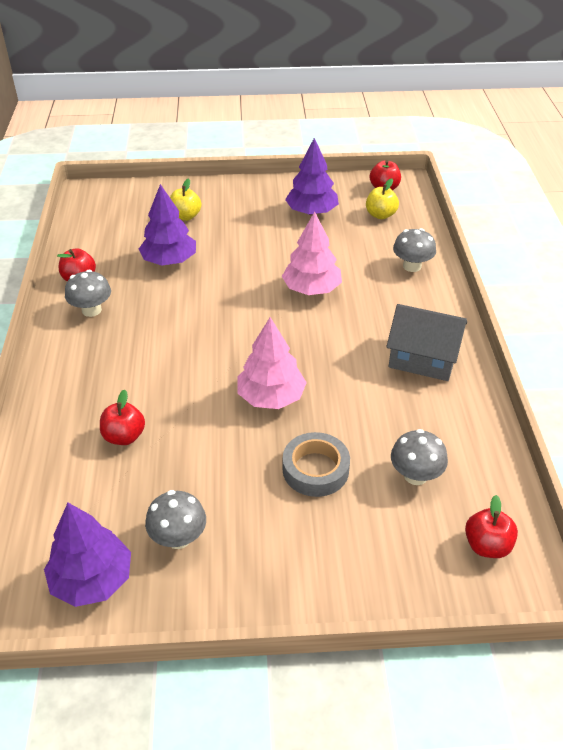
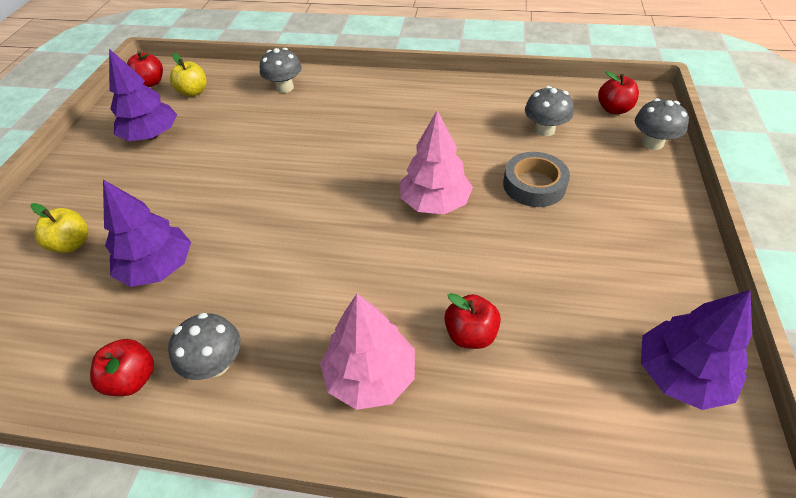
camera: 75 degrees left, 5 degrees up
grey mushroom [145,490,206,549] -> grey mushroom moved to [635,98,689,150]
pink tree [282,211,342,295] -> pink tree moved to [320,294,415,410]
grey house [386,304,467,381] -> none

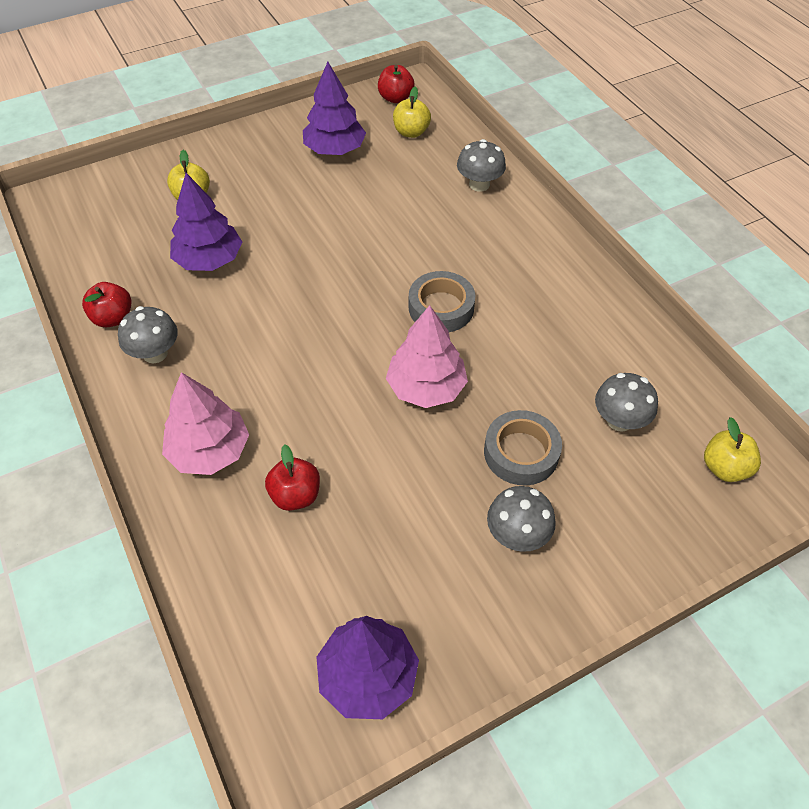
camera: 50 degrees right, 5 degrees up
red apple [598,71,639,114] -> yellow apple [704,417,761,482]
grey mushroom [635,98,689,150] -> grey mushroom moved to [487,486,556,552]
none -> grey tape [409,271,475,332]

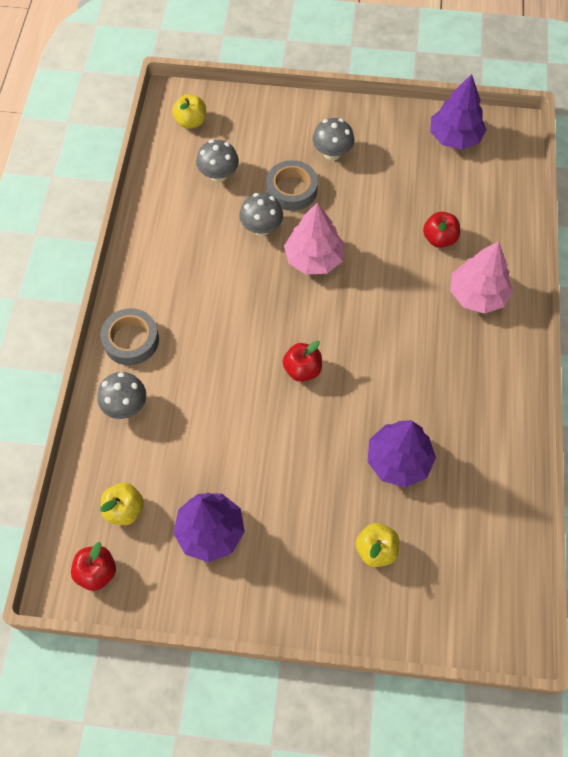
camera: 145 degrees left, 10 degrees up
red apple [82,282,132,327] -> red apple moved to [283,341,322,382]
grey mushroom [118,306,178,363] -> grey mushroom moved to [239,193,283,236]
grey tape [409,271,475,332] -> grey tape moved to [100,308,159,365]

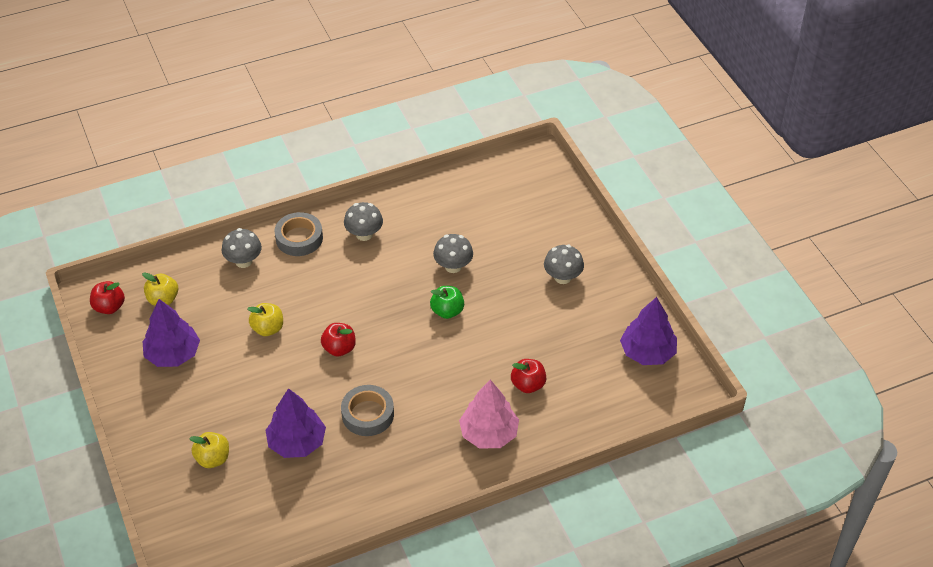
camera: 60 degrees right, 15 degrees down
yellow apple [172,94,206,129] -> yellow apple moved to [247,303,283,336]
grey mushroom [196,140,239,182] -> grey mushroom moved to [344,202,383,241]
grey tape [266,160,318,211] -> grey tape moved to [341,385,394,436]
pink tree [284,202,345,274] -> green apple [430,286,464,319]

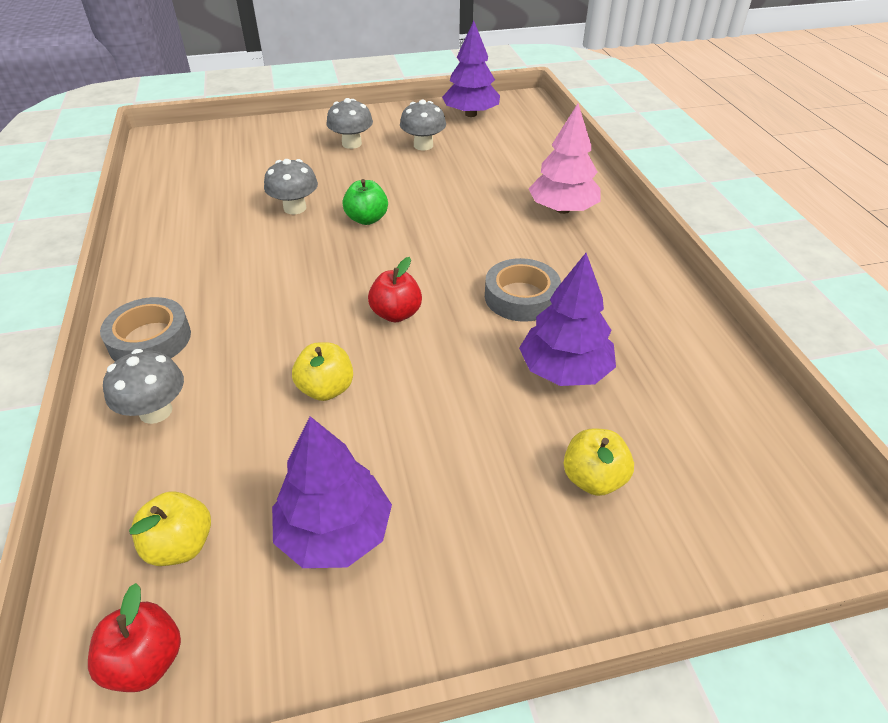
camera: 80 degrees left, 5 degrees down
grey mushroom [344,202,383,241] -> grey mushroom moved to [400,100,446,150]
red apple [511,359,546,393] -> none

